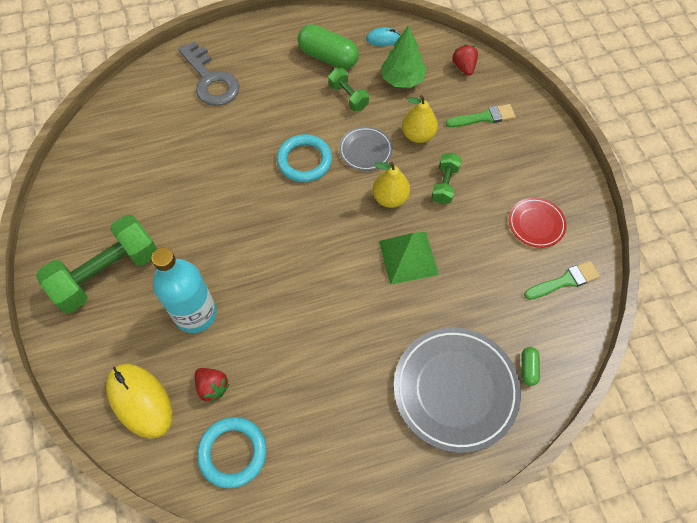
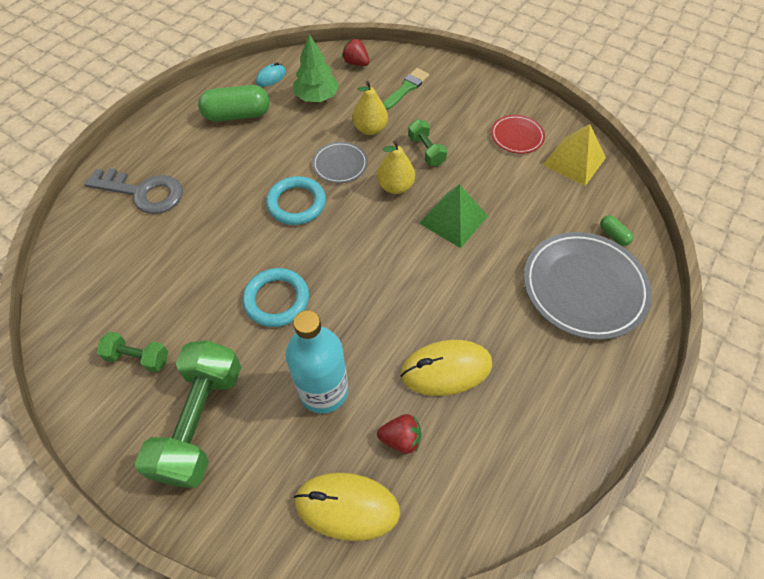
camera: 40 degrees left, 5 degrees down
turquoise ring [197,417,266,488] -> turquoise ring moved to [242,268,309,327]
green dumbbell [328,68,369,111] -> green dumbbell moved to [97,332,168,373]
green brush [524,261,600,300] -> yellow pyramid [543,124,606,186]
none -> yellow mouse [400,340,492,396]

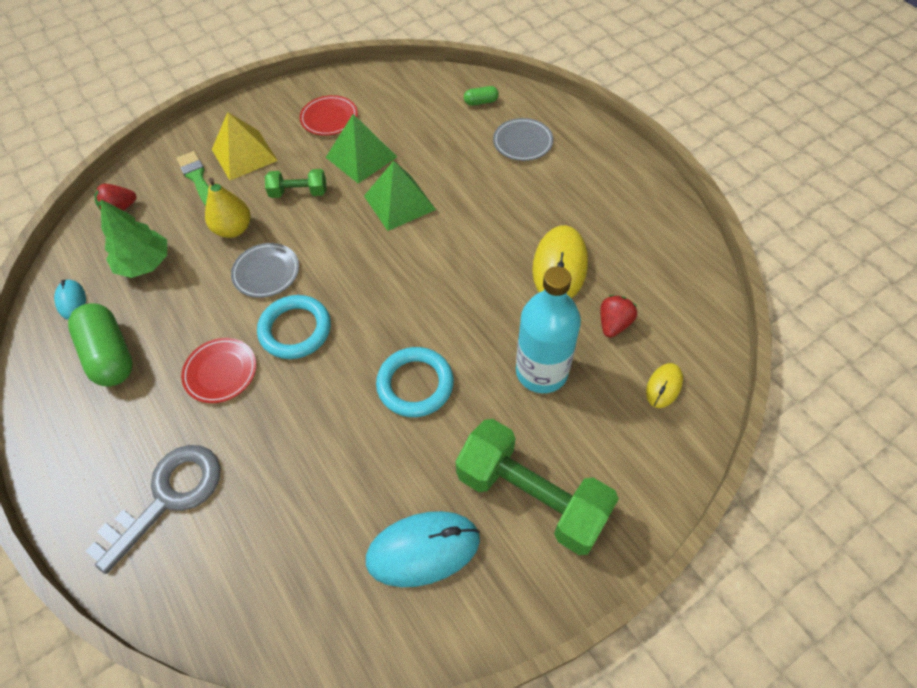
camera: 65 degrees left, 0 degrees up
green dumbbell [97,332,168,373] -> turquoise mouse [366,511,480,587]
green capsule [198,85,270,122] -> green capsule turned 45 degrees counterclockwise [68,303,133,386]
yellow mouse [294,472,400,541] -> yellow mouse [646,363,683,408], size x0.52
yellow pear [377,140,415,194] -> none
grey plate [524,232,652,340] -> grey plate [493,118,553,161], size x0.51
yellow pyramid [543,124,606,186] -> yellow pyramid moved to [212,112,278,180]
none -> red plate [181,338,256,403]
none -> green pyramid [326,114,397,184]

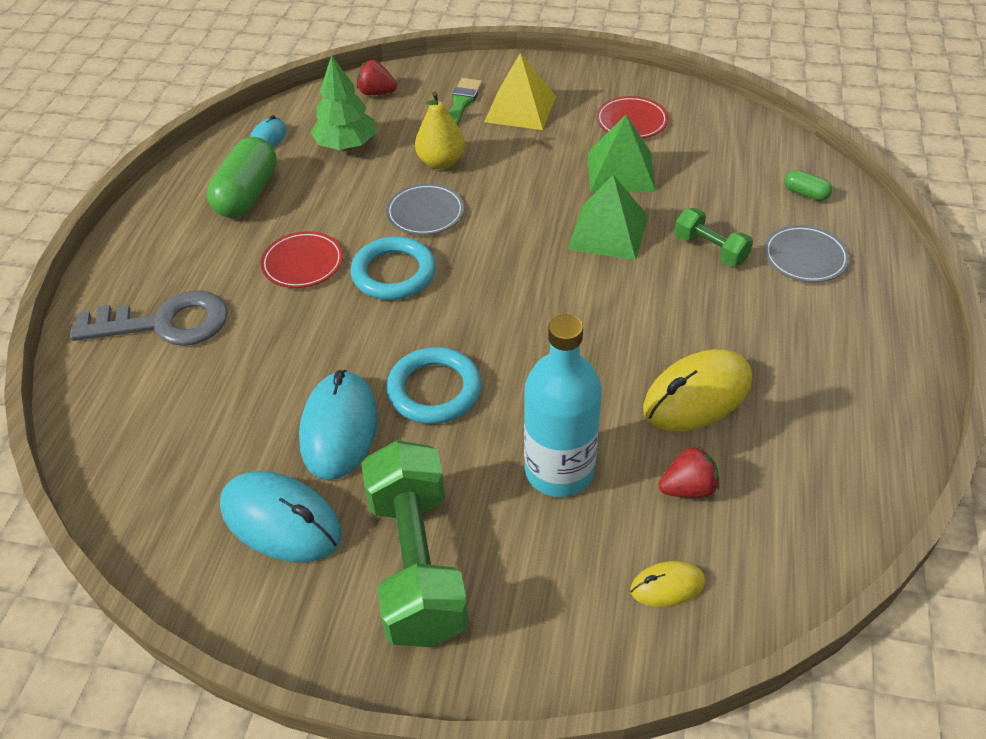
camera: 45 degrees right, 10 degrees down
green dumbbell [265,169,326,198] -> green dumbbell moved to [674,208,753,266]
none -> turquoise mouse [299,370,378,480]

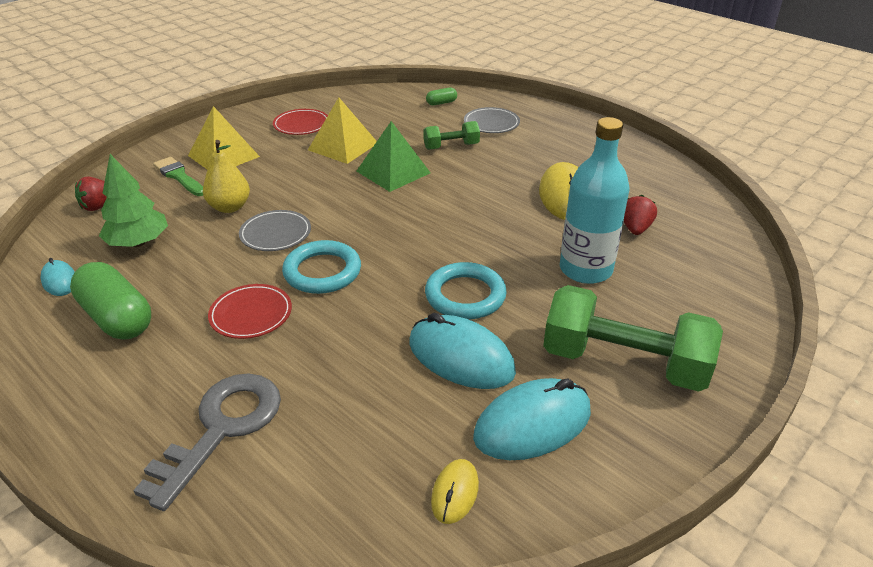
camera: 60 degrees left, 10 degrees down
green pyramid [588,115,656,192] -> yellow pyramid [308,97,377,164]
yellow mouse [630,561,705,607] -> yellow mouse moved to [431,459,479,524]

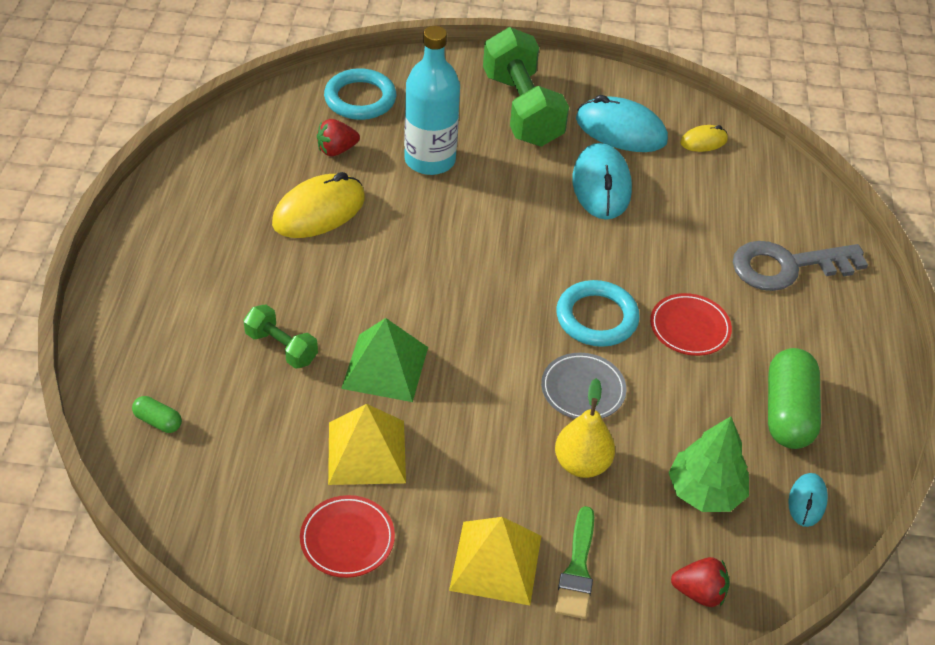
camera: 130 degrees left, 10 degrees up
turquoise ring [425,262,507,320] -> turquoise ring moved to [324,68,396,120]
grey plate [464,107,520,133] -> none

